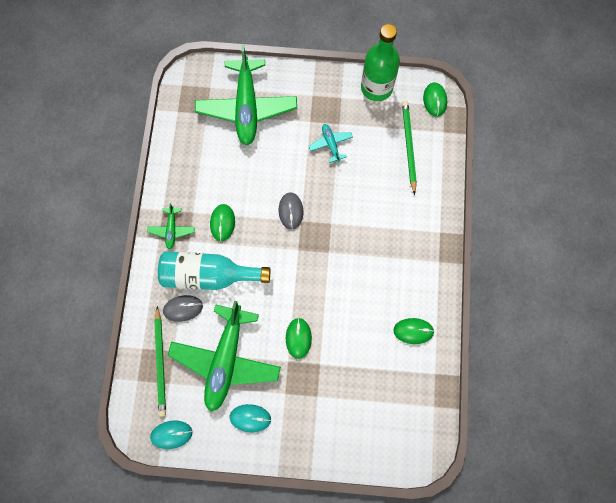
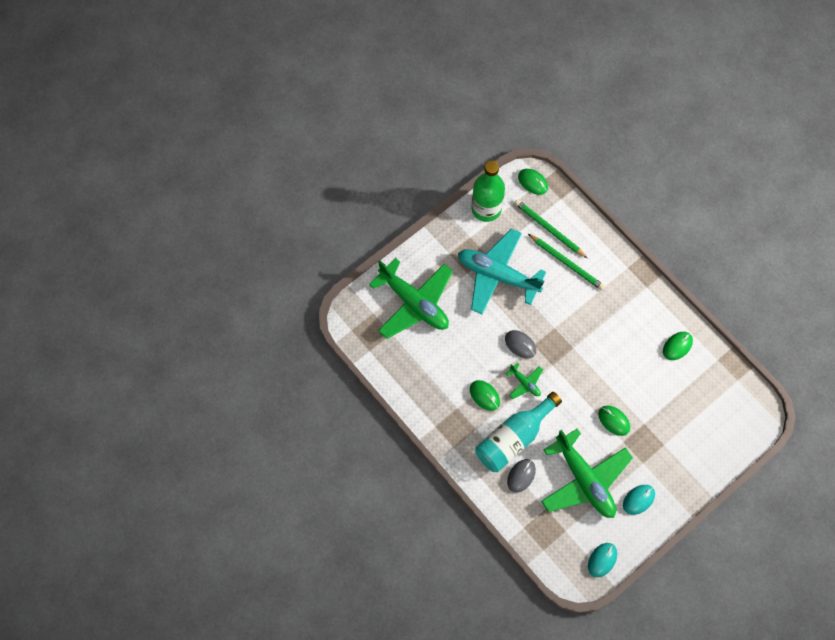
camera: 45 degrees left, 5 degrees down
green plane [147,203,195,250] -> green plane moved to [506,362,543,399]
green pencil [154,306,166,417] -> green pencil moved to [528,234,605,290]
turquoise plane [309,124,353,163] -> turquoise plane [458,229,546,314], size x2.27

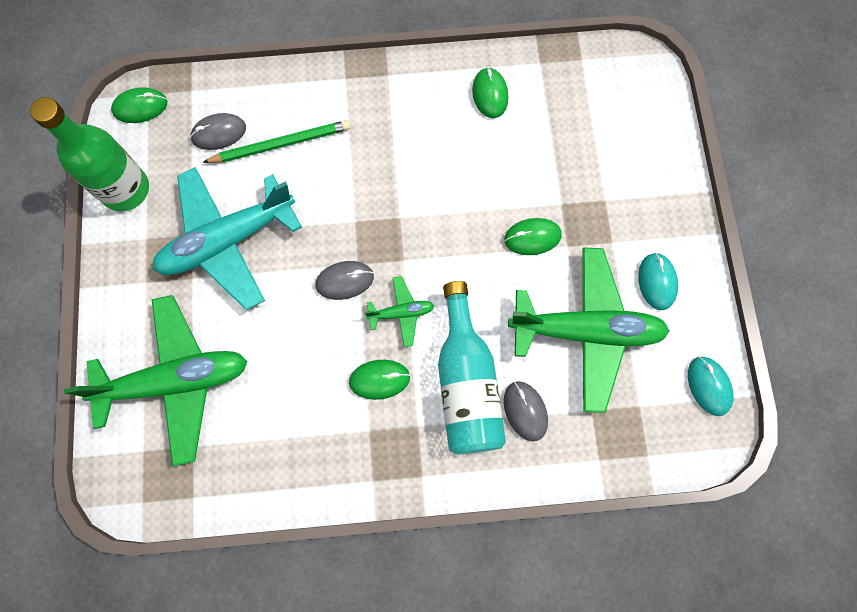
camera: 55 degrees left, 5 degrees up
green pencil [514,199,587,258] -> grey mouse [190,113,246,150]

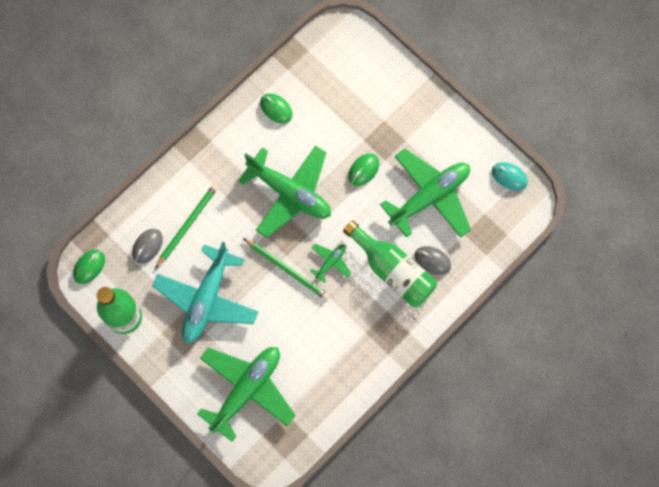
camera: 40 degrees left, 0 degrees up
grey mouse [316,261,374,300] -> green pencil [243,238,329,300]
green mouse [349,360,410,400] -> none
turquoise bottle [438,281,506,454] -> green bottle [343,220,437,308]
turquoise mouse [638,252,678,310] -> none
none -> green plane [238,145,331,238]

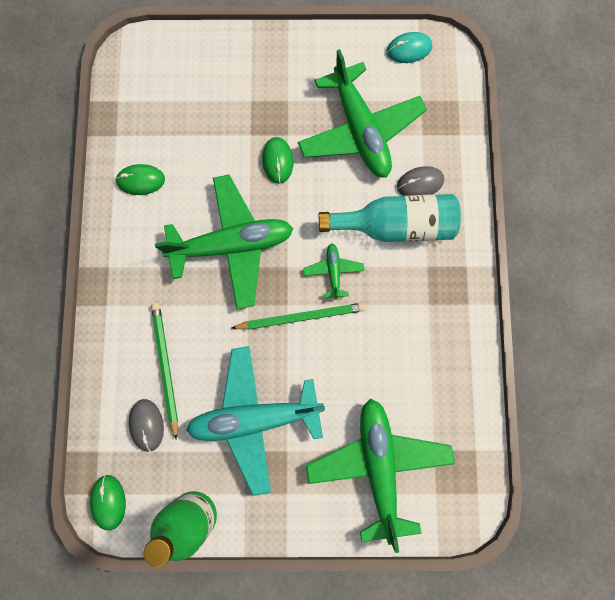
camera: 45 degrees left, 5 degrees up
turquoise plane [152,241,259,344] -> turquoise plane turned 105 degrees clockwise [186,346,325,496]
green bottle [343,220,437,308] -> turquoise bottle [319,194,461,242]
green plane [380,149,471,238] -> green plane turned 150 degrees clockwise [298,49,427,178]

